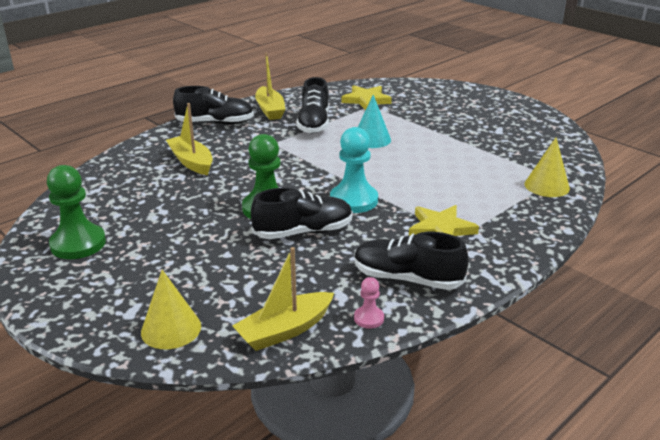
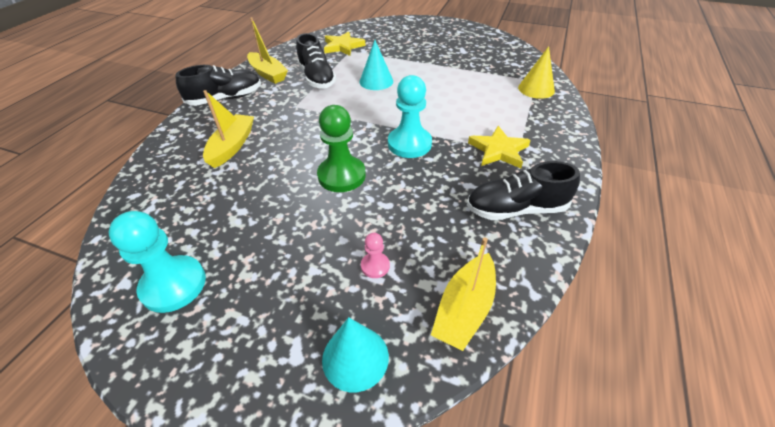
camera: 25 degrees left, 15 degrees up
green pawn [47,165,106,259] -> turquoise pawn [109,211,206,313]
yellow cone [141,270,201,349] -> turquoise cone [322,317,389,392]
yellow boat [166,103,213,175] -> yellow boat turned 75 degrees clockwise [203,90,254,168]
black shoe [251,188,353,239] -> none
pink pawn [354,277,384,329] -> pink pawn moved to [361,233,390,278]

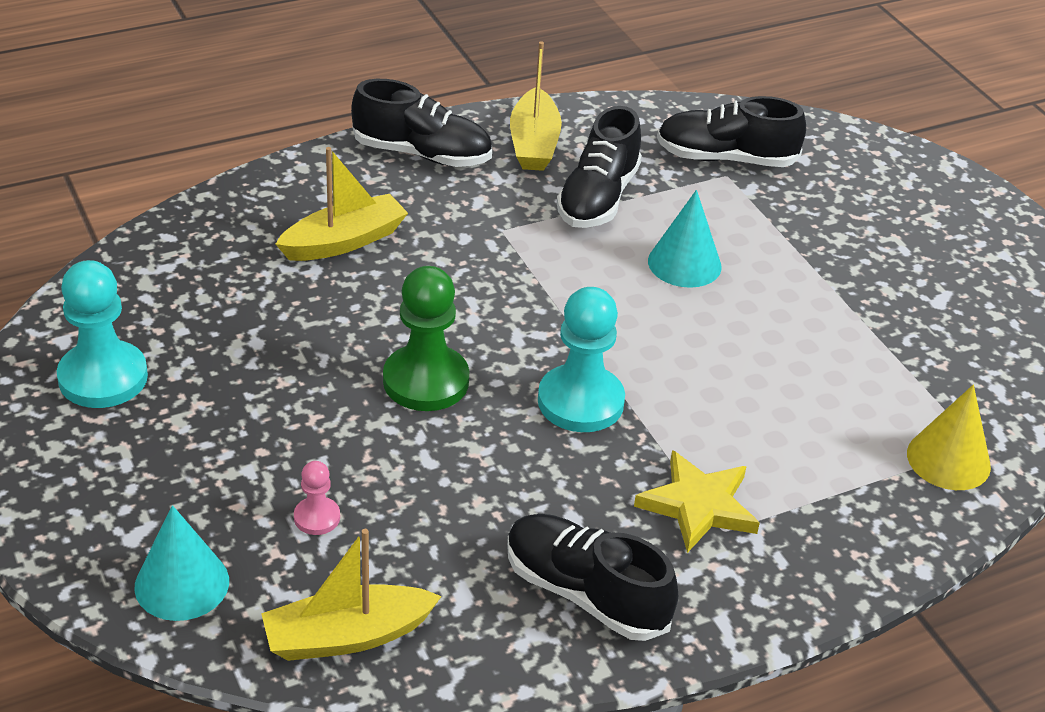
camera: 40 degrees right, 5 degrees down
yellow star [324,31,365,56] -> black shoe [657,96,806,167]

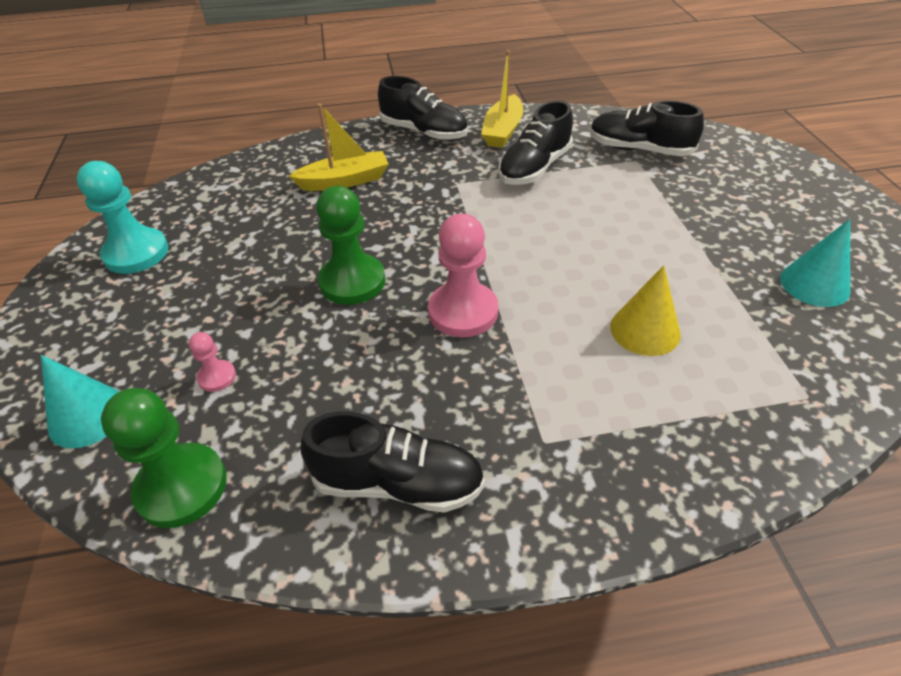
camera: 20 degrees right, 5 degrees up
yellow boat [261,529,442,661] -> green pawn [101,388,227,528]
black shoe [507,514,678,641] -> black shoe turned 135 degrees clockwise [301,411,485,513]
turquoise pawn [538,287,625,432] -> pink pawn [428,214,498,337]
yellow star [634,450,760,553] -> none
turquoise cone [648,190,722,288] -> turquoise cone moved to [780,219,850,307]
yellow cone [907,385,991,490] -> yellow cone moved to [610,265,681,356]

